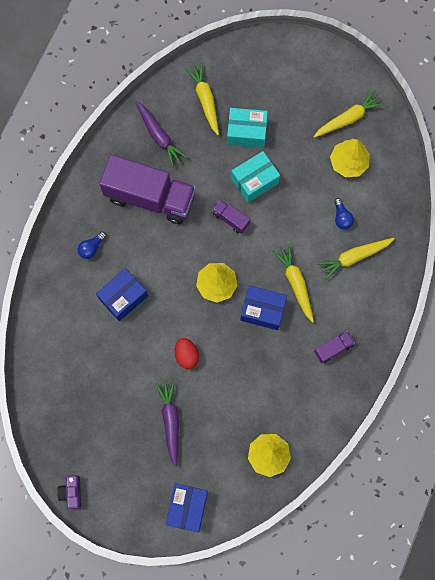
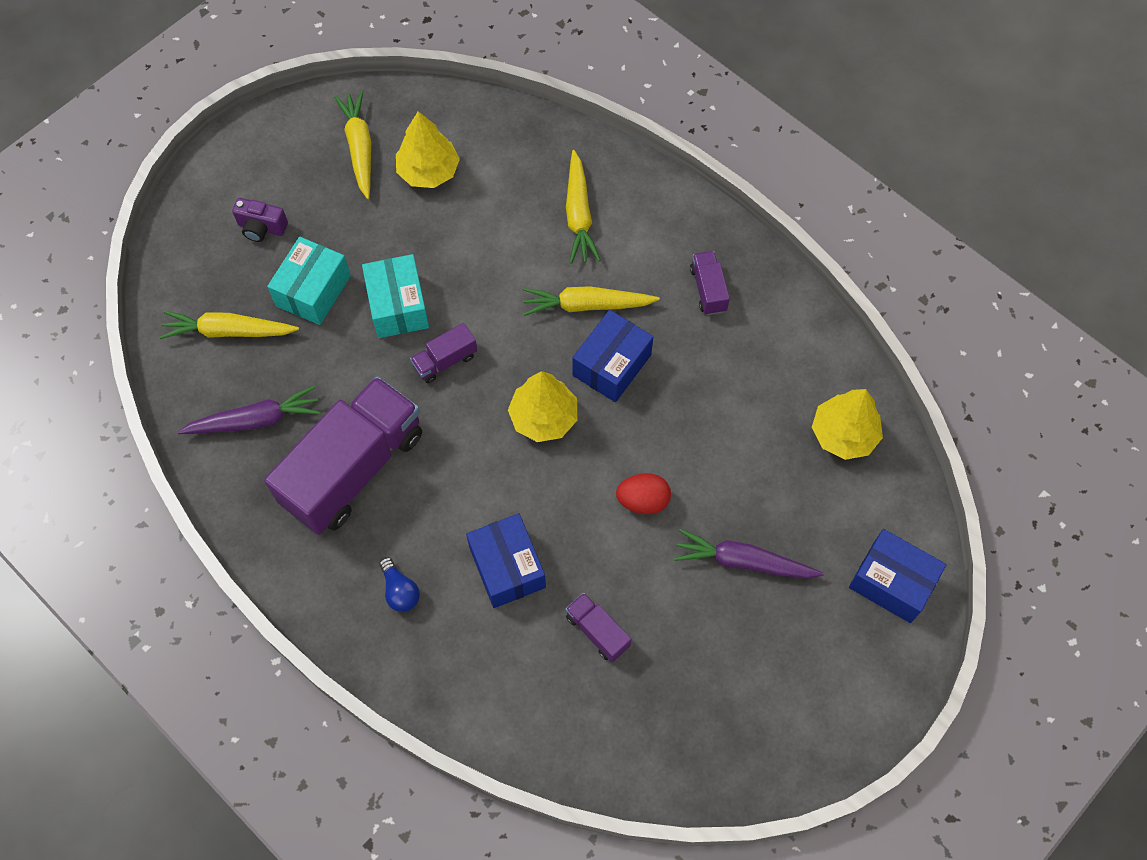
camera: 70 degrees left, 10 degrees down
purple camera [57,475,81,509] -> purple camera moved to [232,198,288,242]
blue light bulb [334,198,354,229] -> none
none -> purple truck [566,593,632,662]

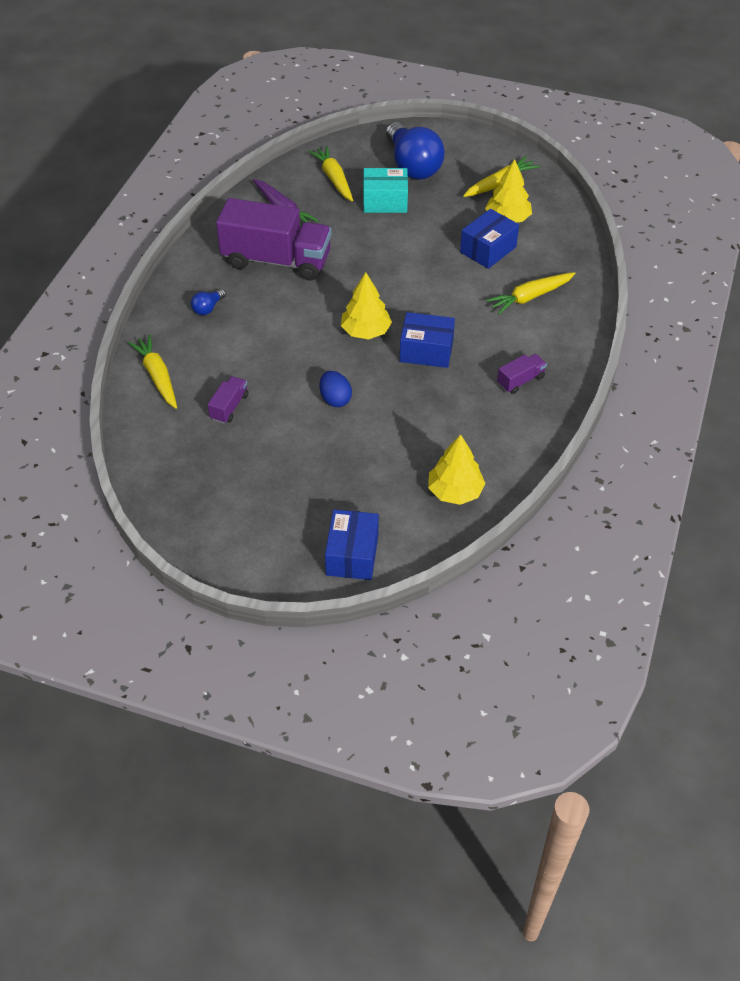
camera: 65 degrees right, 15 degrees down
purple camera [232,198,288,242] -> blue light bulb [386,122,445,179]
turquoise box [362,254,429,338] -> none
purple truck [410,323,477,383] -> none
blue box [466,513,546,608] -> blue box moved to [460,209,519,269]
yellow carrot [523,286,660,316] -> yellow carrot moved to [128,335,177,409]
red egg [616,473,671,514] -> blue egg [320,371,352,407]
purple carrot [674,529,824,578] -> none

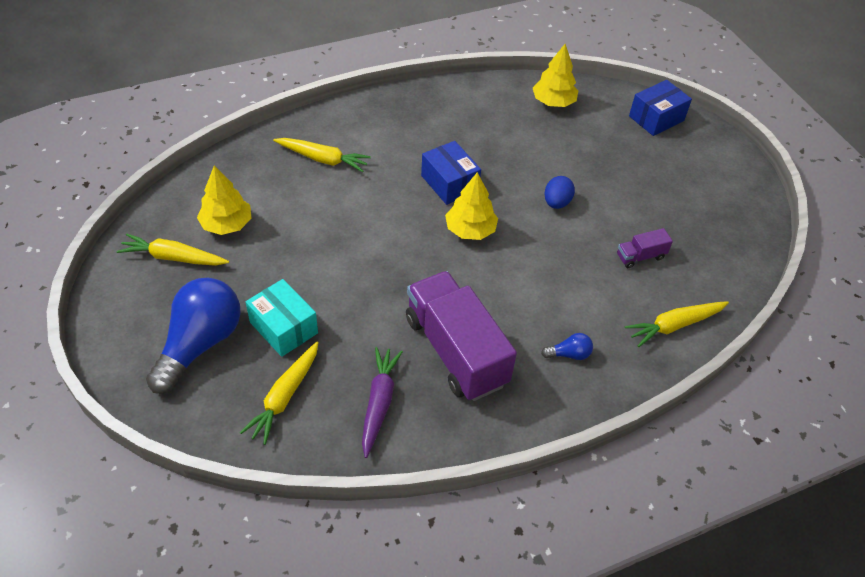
camera: 135 degrees left, 0 degrees up
yellow carrot [128,335,177,409] -> yellow carrot turned 45 degrees clockwise [625,301,729,347]
blue box [460,209,519,269] -> none
purple truck [497,354,547,394] -> none

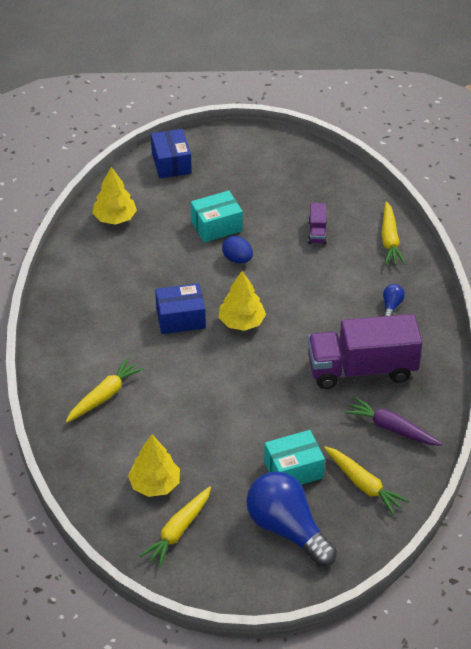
camera: 65 degrees left, 5 degrees down
none -> turquoise box [190,191,243,242]

